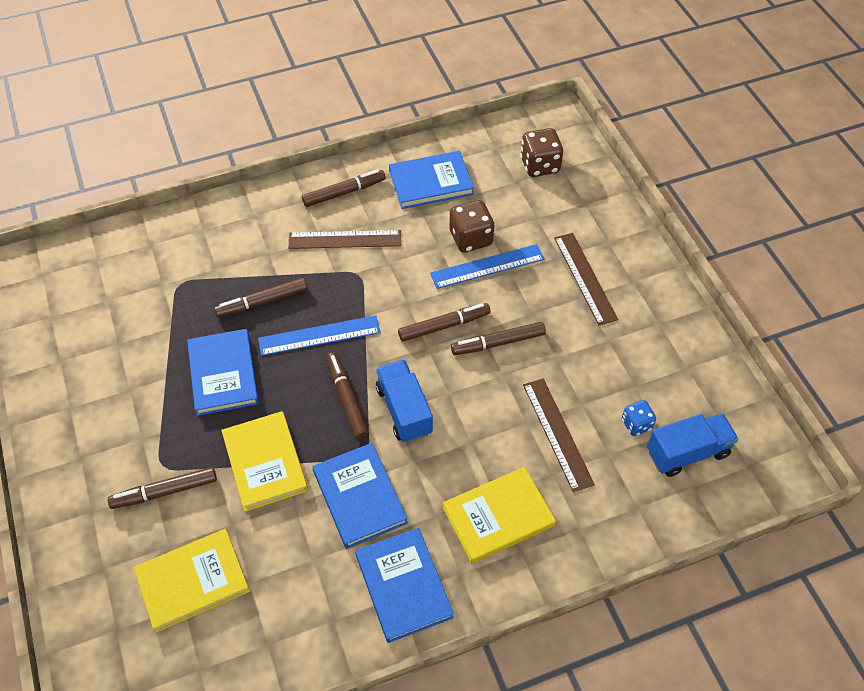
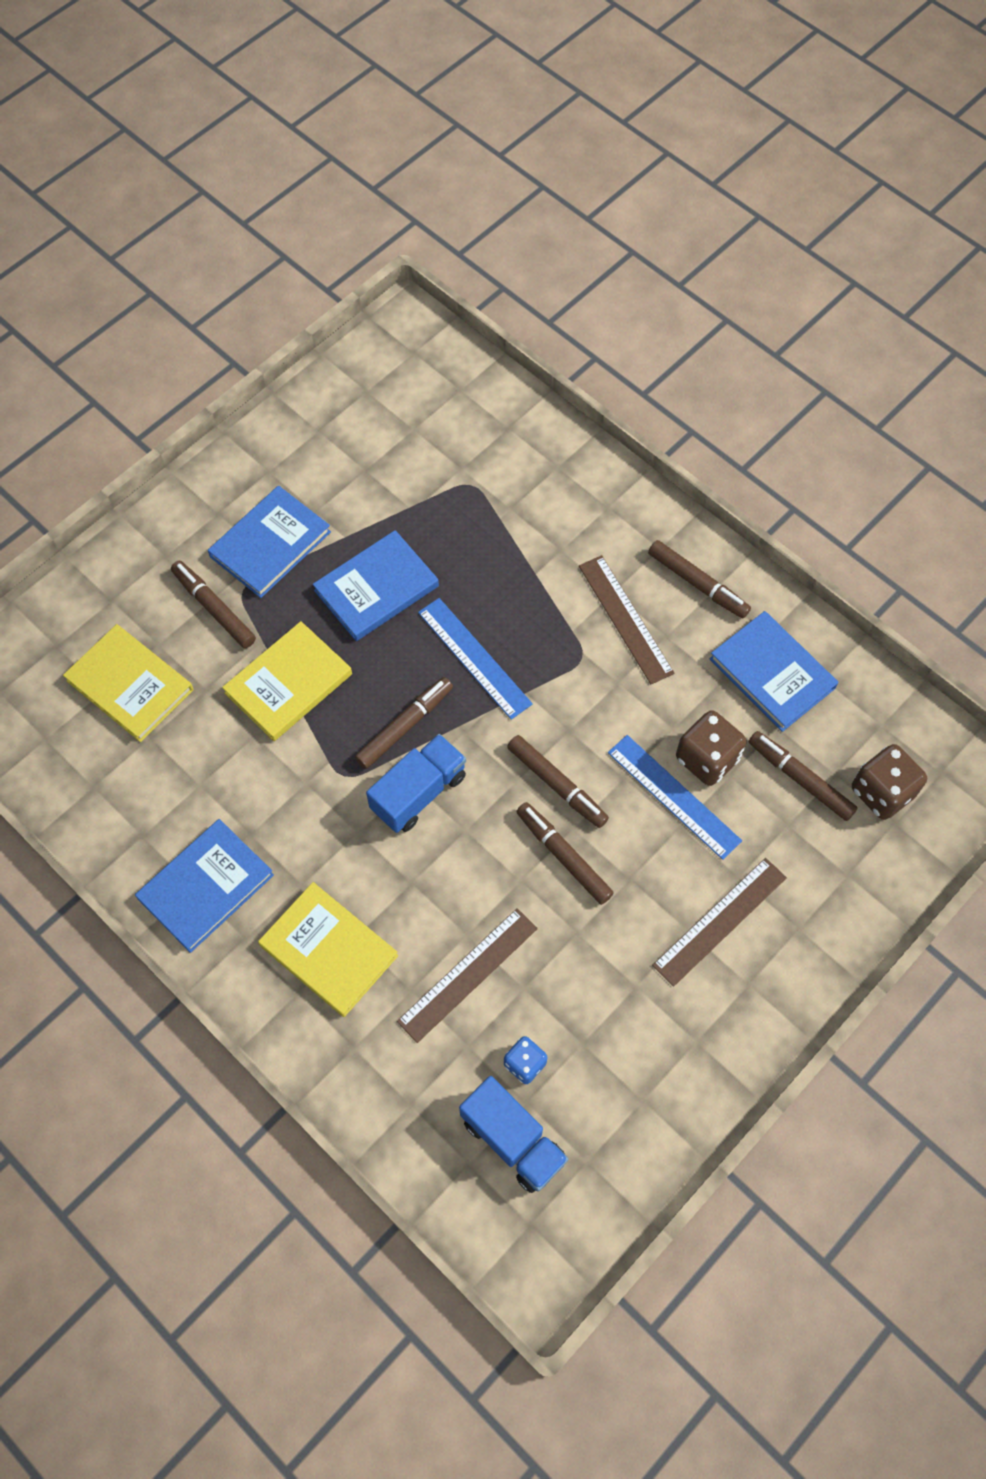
camera: 65 degrees right, 10 degrees up
brown marker [214,278,307,318] -> brown marker moved to [749,731,858,821]
blue book [312,443,408,549] -> blue book moved to [208,486,331,598]

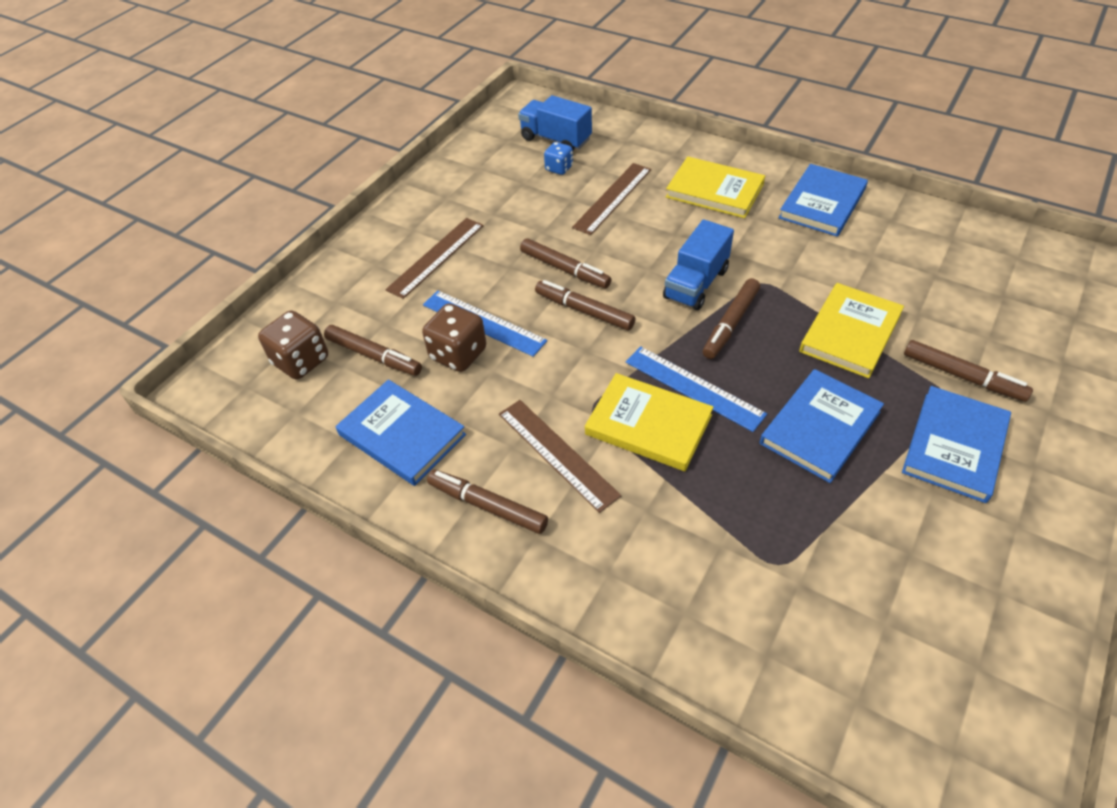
camera: 170 degrees right, 15 degrees down
yellow book [63,624,194,742] -> yellow book moved to [585,373,714,471]

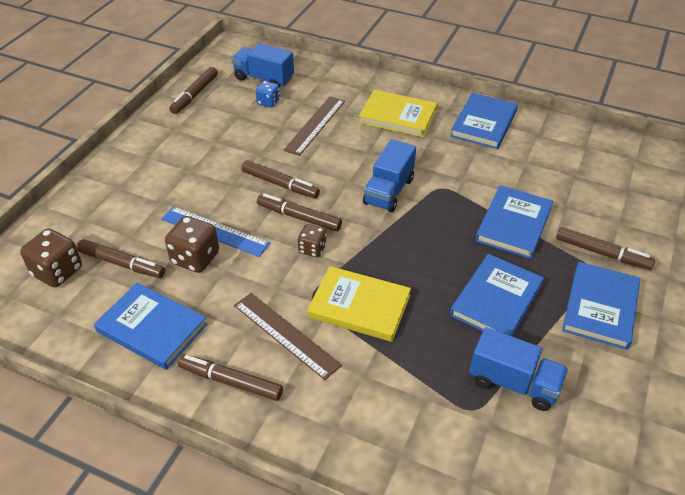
camera: 10 degrees left, 5 degrees down
brown ruler [385,218,484,299] -> none
blue ruler [626,346,767,432] -> none
brown marker [703,278,760,359] -> brown marker moved to [169,67,218,114]
yellow book [799,283,904,378] -> blue book [475,185,553,259]
none -> brown dice [298,224,327,257]
none -> blue truck [469,327,568,411]

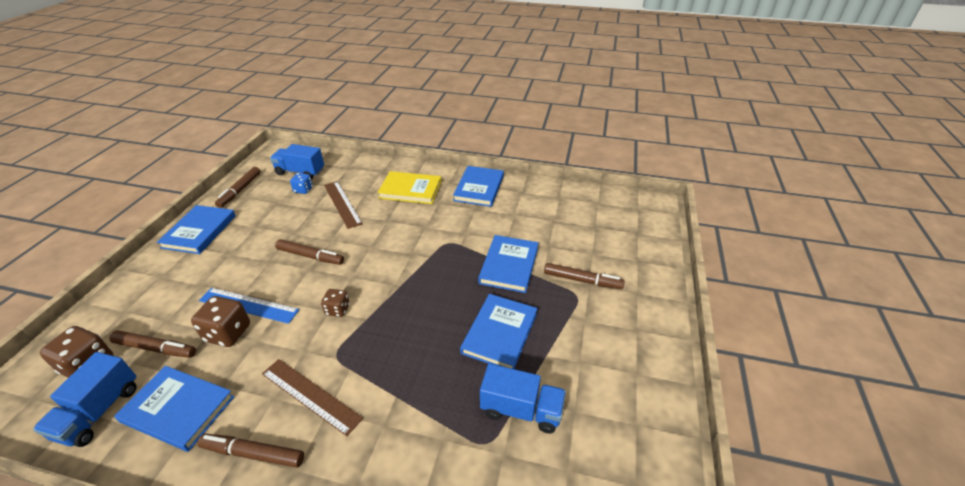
camera: 10 degrees left, 5 degrees down
brown marker [257,193,342,231] -> none
brown ruler [283,96,345,156] -> brown ruler turned 45 degrees counterclockwise [324,181,363,229]
yellow book [307,266,411,342] -> none
blue truck [363,139,416,212] -> blue truck moved to [33,352,137,447]
blue book [562,262,640,350] -> blue book moved to [157,205,236,254]

